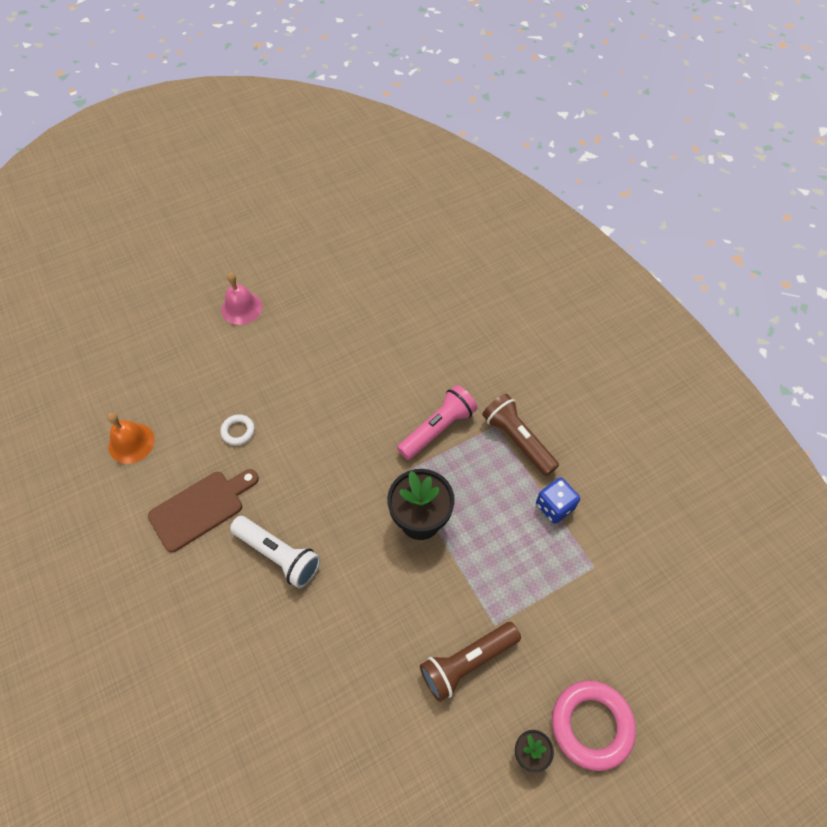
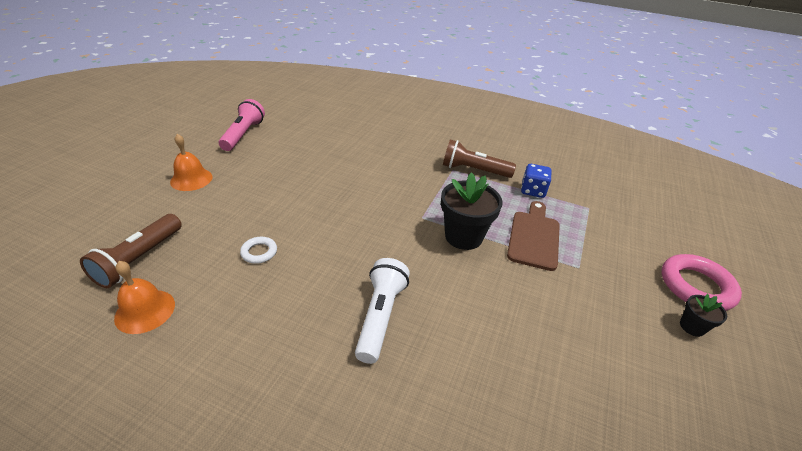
camera: 40 degrees left, 20 degrees down
brown cutting board [148,469,259,552] -> brown cutting board moved to [507,201,560,271]
pink bell [221,273,262,325] -> orange bell [170,134,212,191]
white flashlight [230,516,321,588] -> white flashlight turned 75 degrees counterclockwise [355,258,410,364]
pink flashlight [397,385,477,460] -> pink flashlight moved to [219,99,265,151]
brown flashlight [420,622,521,702] -> brown flashlight moved to [80,214,182,288]

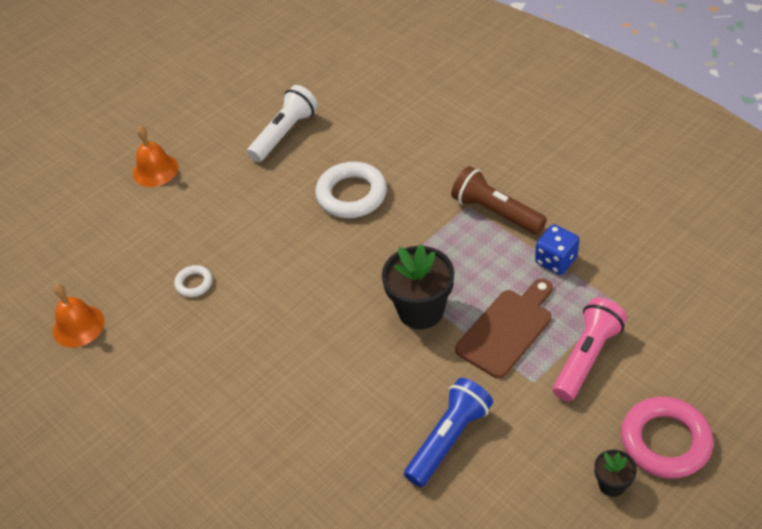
camera: 30 degrees right, 10 degrees up
brown flashlight [80,214,182,288] -> none
pink flashlight [219,99,265,151] -> pink flashlight moved to [553,297,627,401]
white flashlight [355,258,410,364] -> white flashlight moved to [247,85,318,162]
none -> white ring [315,162,387,218]
none -> blue flashlight [404,378,493,487]

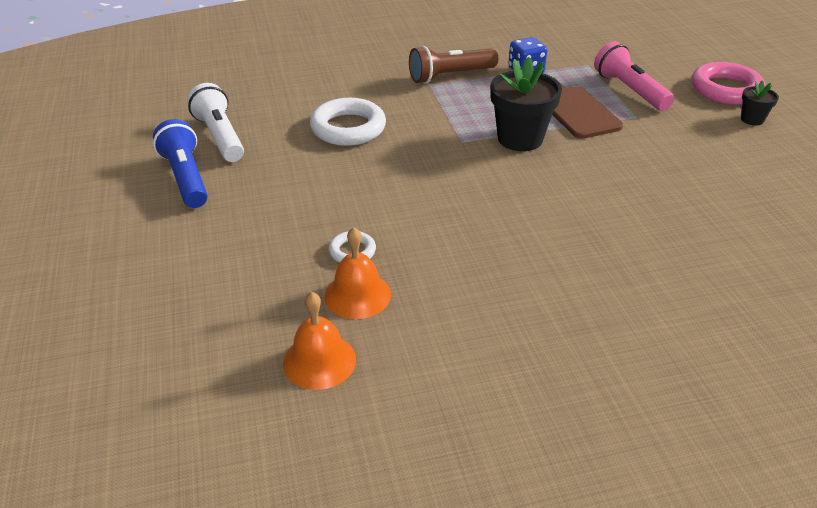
camera: 65 degrees left, 10 degrees down
orange bell [133,126,178,187] -> orange bell moved to [324,227,391,319]
blue flashlight [404,378,493,487] -> blue flashlight moved to [153,119,208,208]

